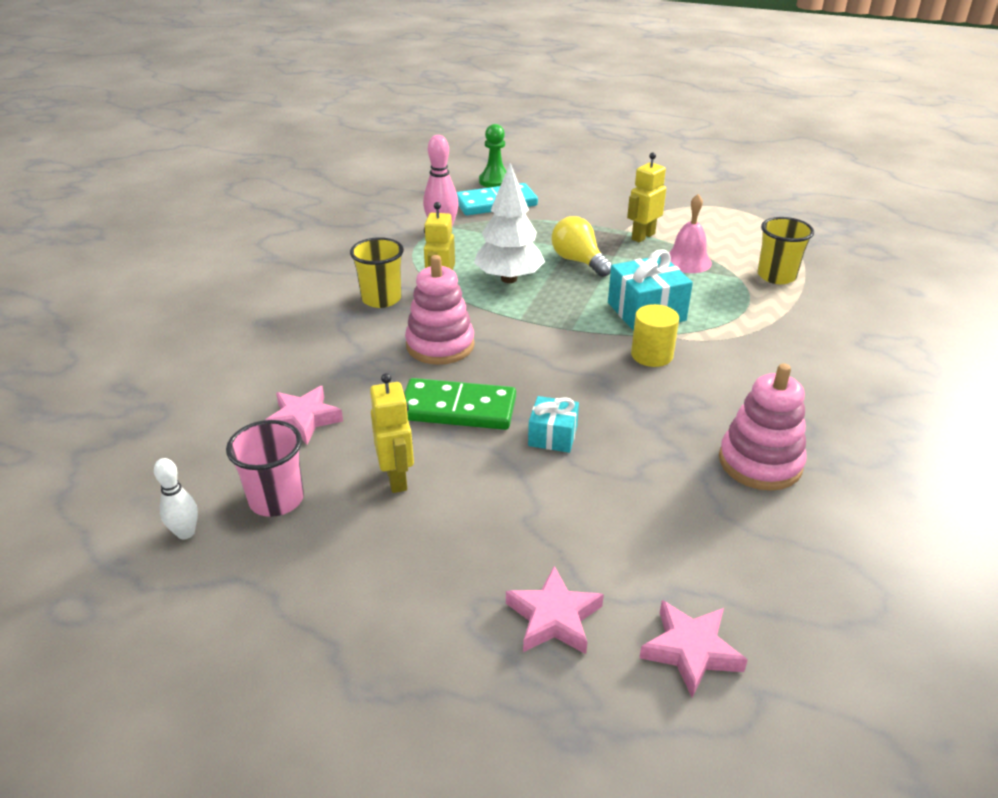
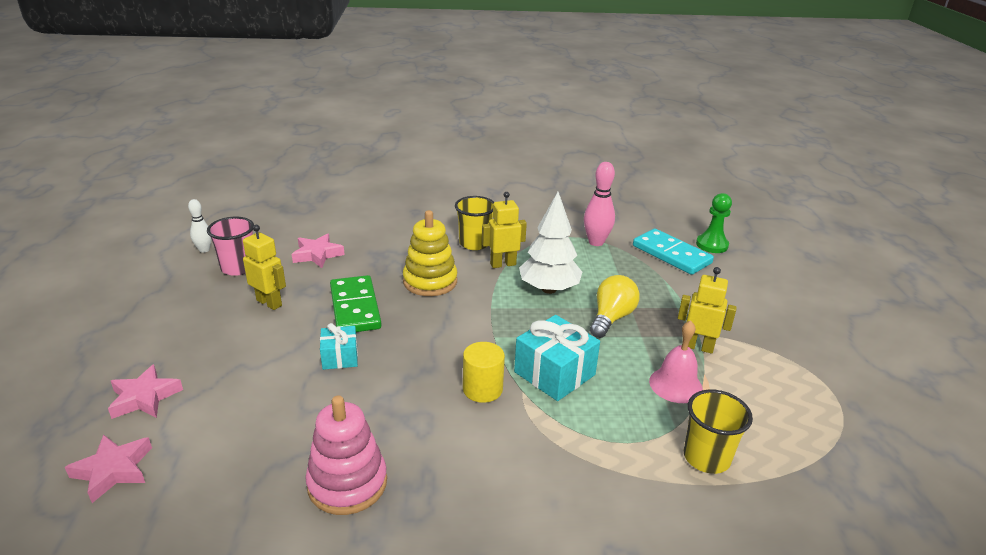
camera: 65 degrees right, 5 degrees down
yellow robot [370,373,414,493] -> yellow robot turned 105 degrees counterclockwise [243,225,286,310]
pink stacking toy [405,255,475,365] -> yellow stacking toy [403,210,457,296]

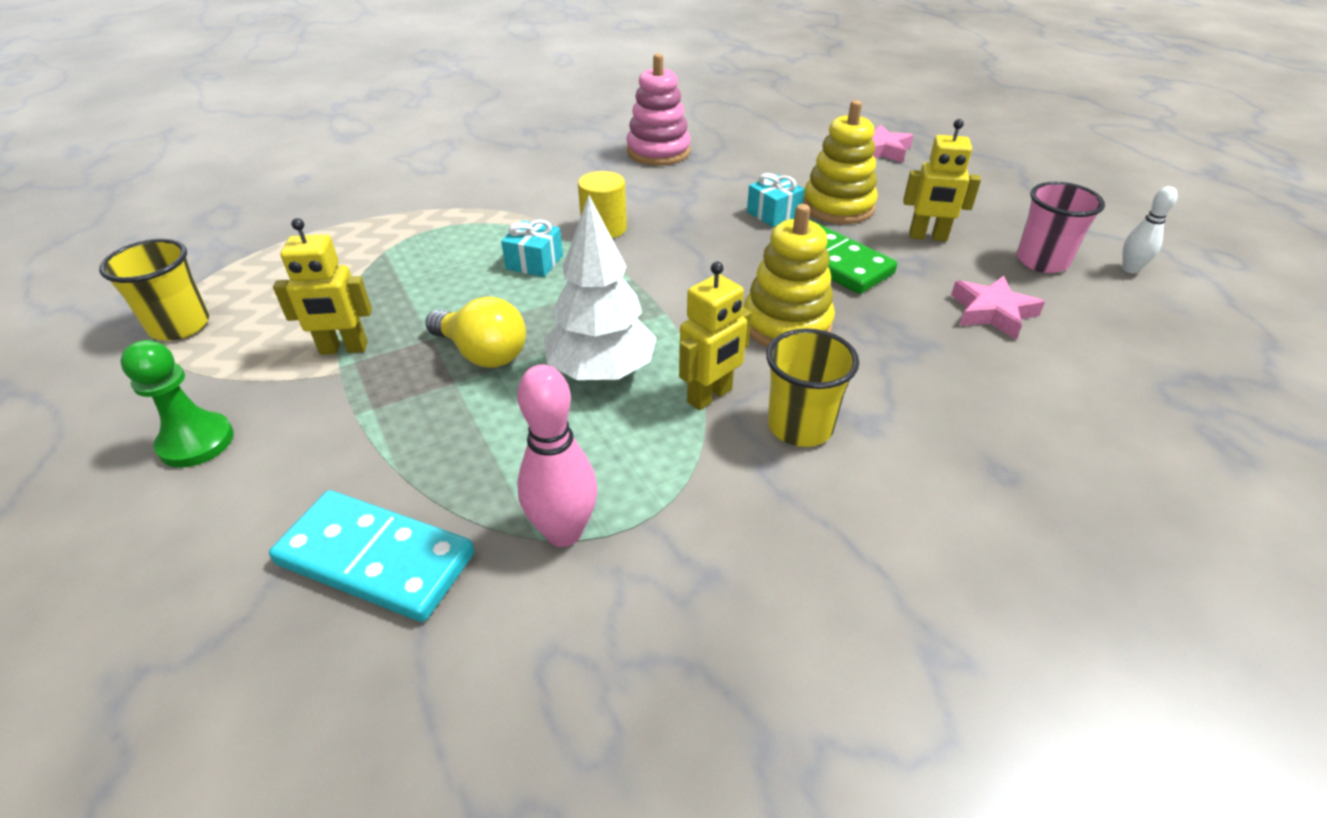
camera: 155 degrees right, 10 degrees up
pink star [65,434,152,503] -> none
turquoise gift [514,315,600,401] -> turquoise gift [501,220,563,277], size x0.59
yellow light bulb [590,275,640,338] -> yellow light bulb turned 60 degrees counterclockwise [425,296,526,368]
pink bell [649,320,703,403] -> none
yellow cup [684,390,753,474] -> yellow cup moved to [99,239,209,340]
green pawn [696,193,732,253] -> green pawn moved to [120,340,234,468]
none -> yellow stacking toy [803,100,878,224]

